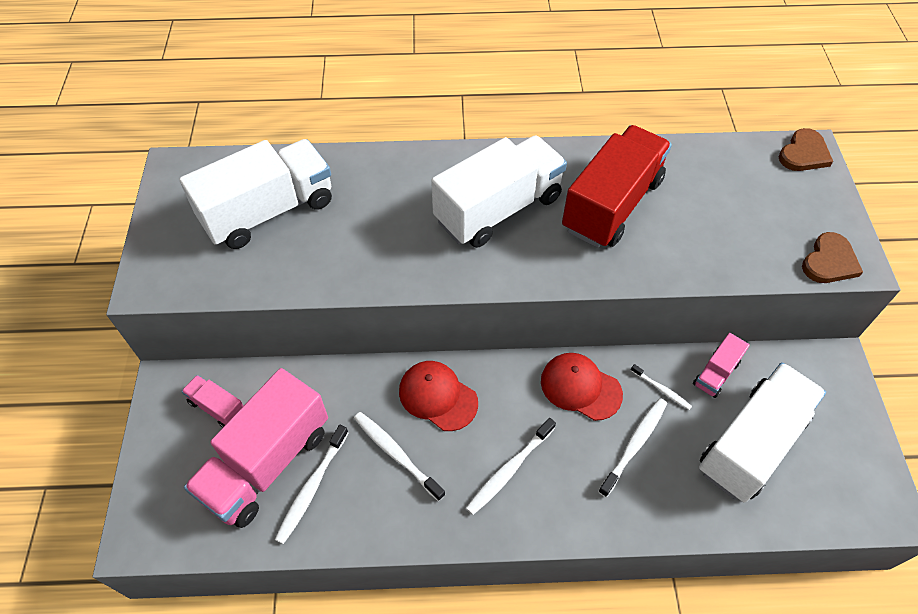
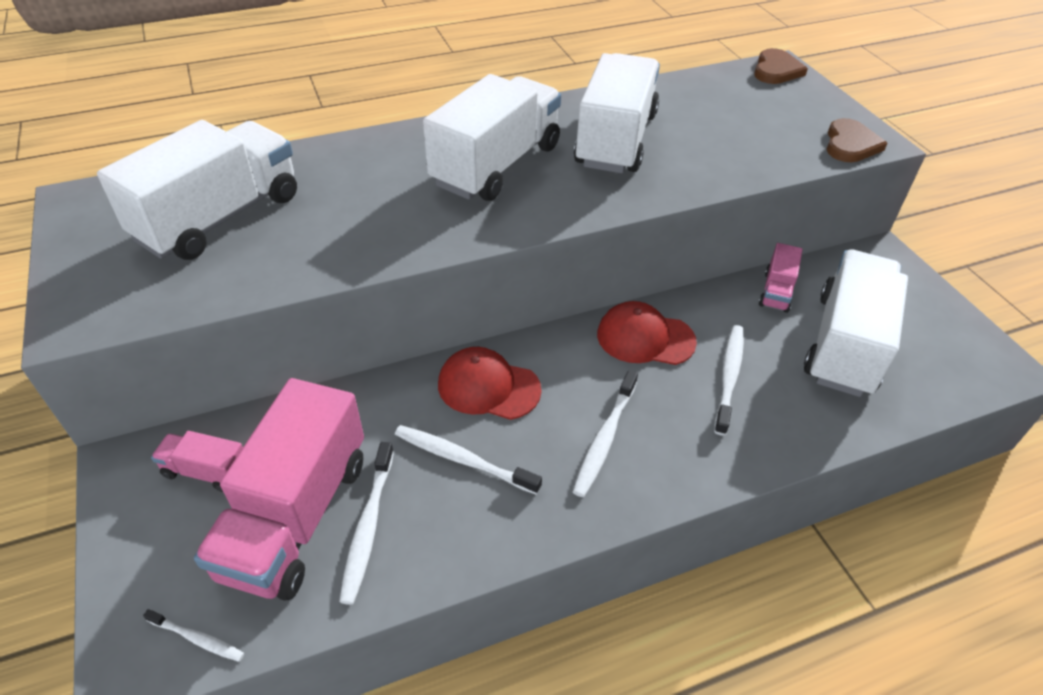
camera: 20 degrees left, 10 degrees down
red truck [562,125,672,248] -> white truck [574,53,660,173]
white toothbrush [631,364,692,410] -> white toothbrush moved to [143,609,244,662]

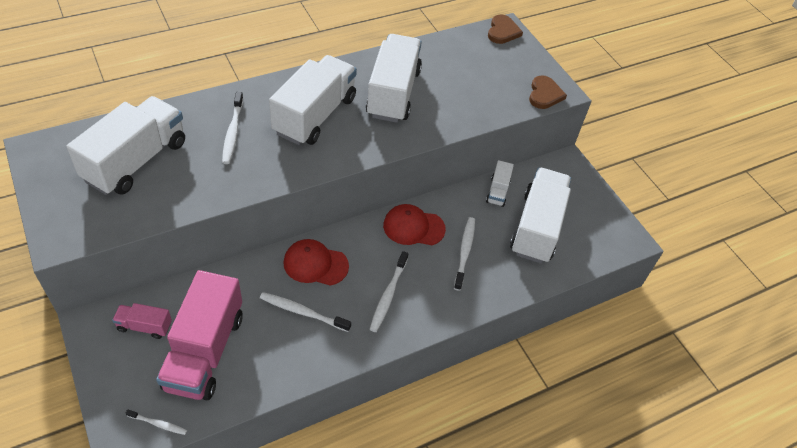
camera: 10 degrees left, 5 degrees up
white toothbrush [339,442,394,605] -> white toothbrush moved to [222,92,243,164]
pink truck [759,243,803,313] -> white truck [486,160,514,207]

